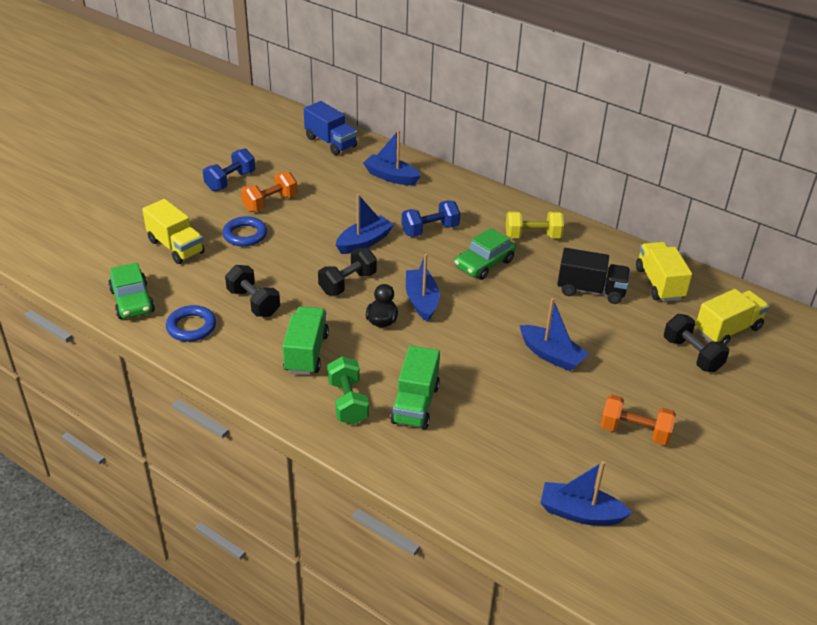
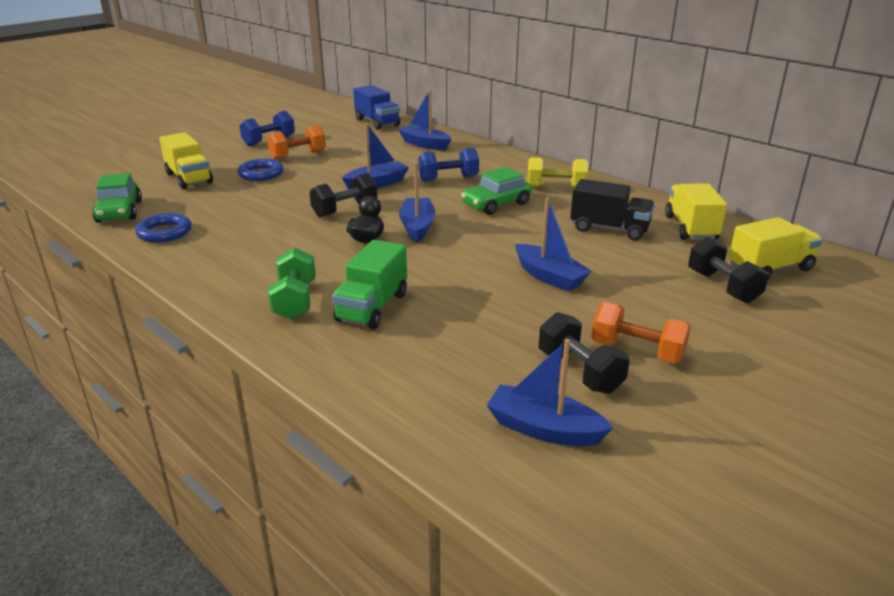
camera: 10 degrees right, 10 degrees down
black dumbbell [225,265,280,317] -> black dumbbell moved to [539,312,630,394]
green truck [282,306,329,375] -> none

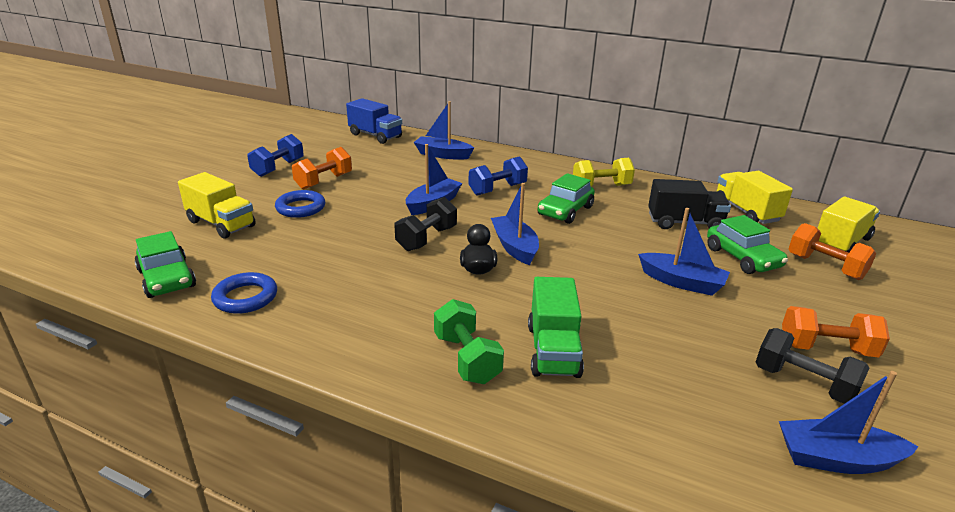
camera: 20 degrees left, 0 degrees up
black dumbbell [688,237,769,303] -> orange dumbbell [789,223,876,280]
none -> green car [707,215,788,274]

